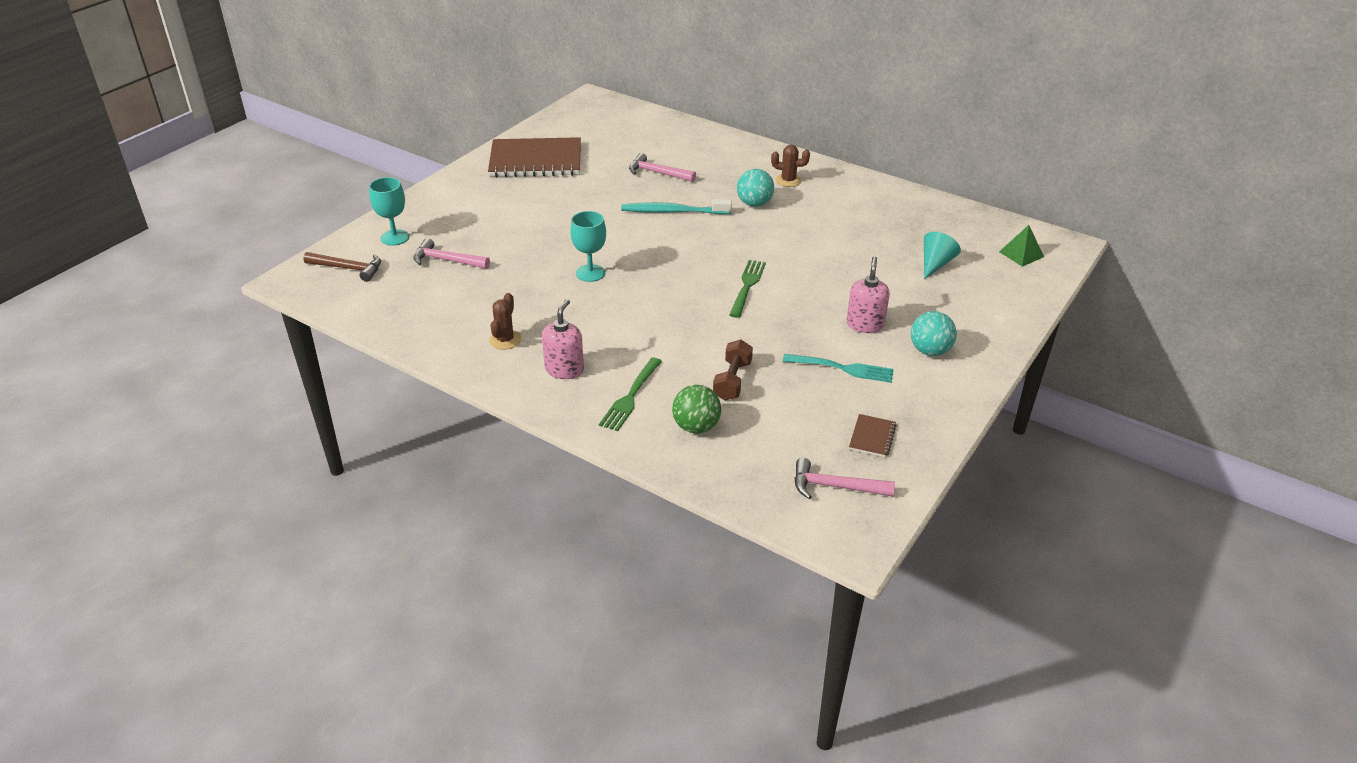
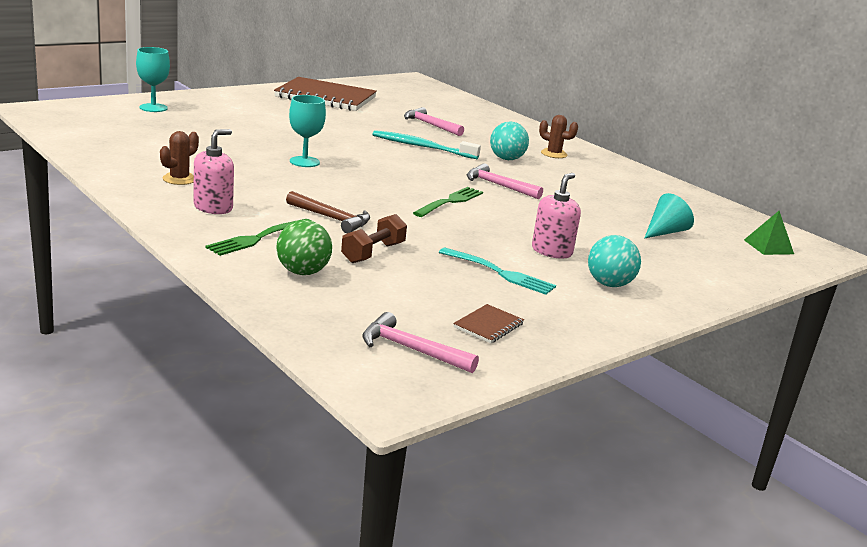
camera: 15 degrees right, 15 degrees down
brown hammer [303,252,381,282] -> brown hammer moved to [286,191,370,233]
pink hammer [413,238,490,269] -> pink hammer moved to [467,163,543,199]

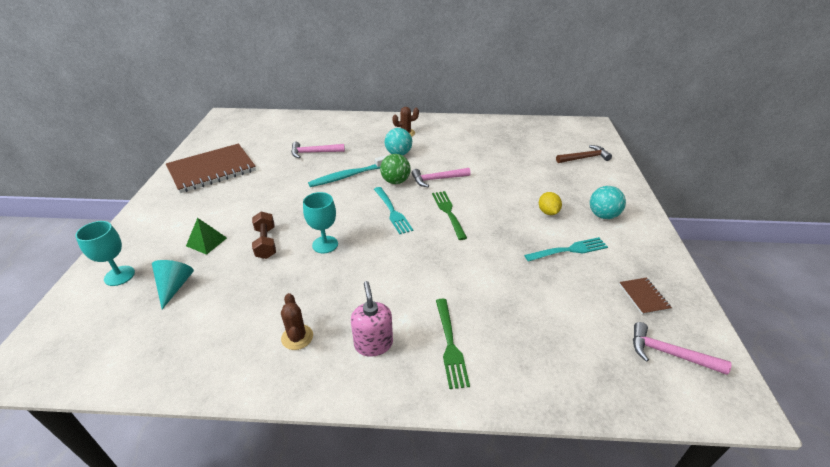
camera: 45 degrees left, 15 degrees up
green ball [276,220,332,275] -> green ball moved to [380,154,411,184]
brown hammer [286,191,370,233] -> brown hammer moved to [556,145,612,163]
brown dumbbell [341,214,407,263] -> brown dumbbell moved to [252,211,276,259]
pink hammer [362,312,479,373] -> pink hammer turned 45 degrees clockwise [633,322,731,375]
pink soap dispenser [532,173,581,258] -> yellow lemon [539,192,562,215]
turquoise cone [644,193,694,239] -> turquoise cone moved to [152,260,194,309]
green pyramid [744,211,794,255] -> green pyramid moved to [186,218,227,255]
none -> turquoise fork [374,187,413,234]

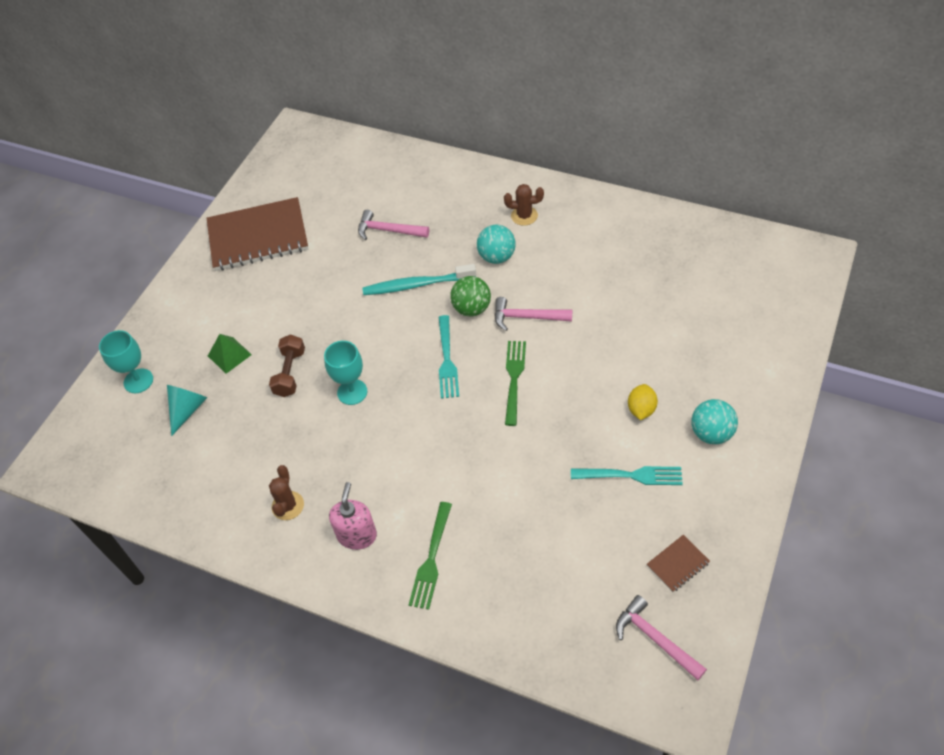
camera: 25 degrees right, 15 degrees up
brown hammer [556,145,612,163] -> none
brown notebook [619,277,672,315] -> brown notebook turned 45 degrees clockwise [647,535,710,592]

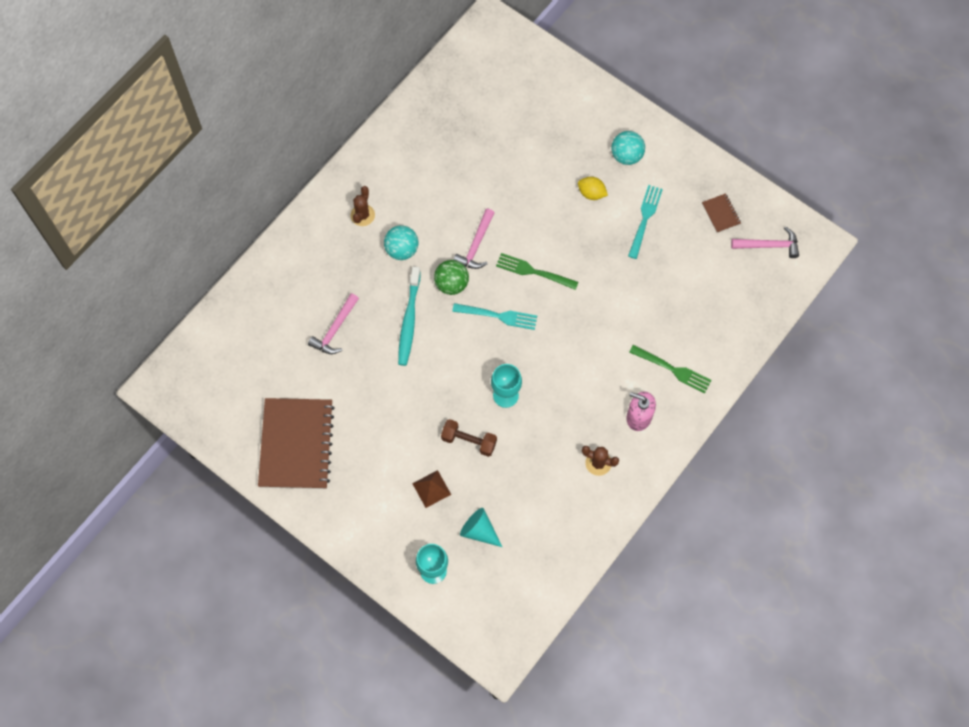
camera: 80 degrees left, 15 degrees up
green pyramid [208,334,252,374] -> brown pyramid [412,470,451,508]
pink hammer [616,595,707,680] -> pink hammer turned 150 degrees counterclockwise [731,227,799,258]

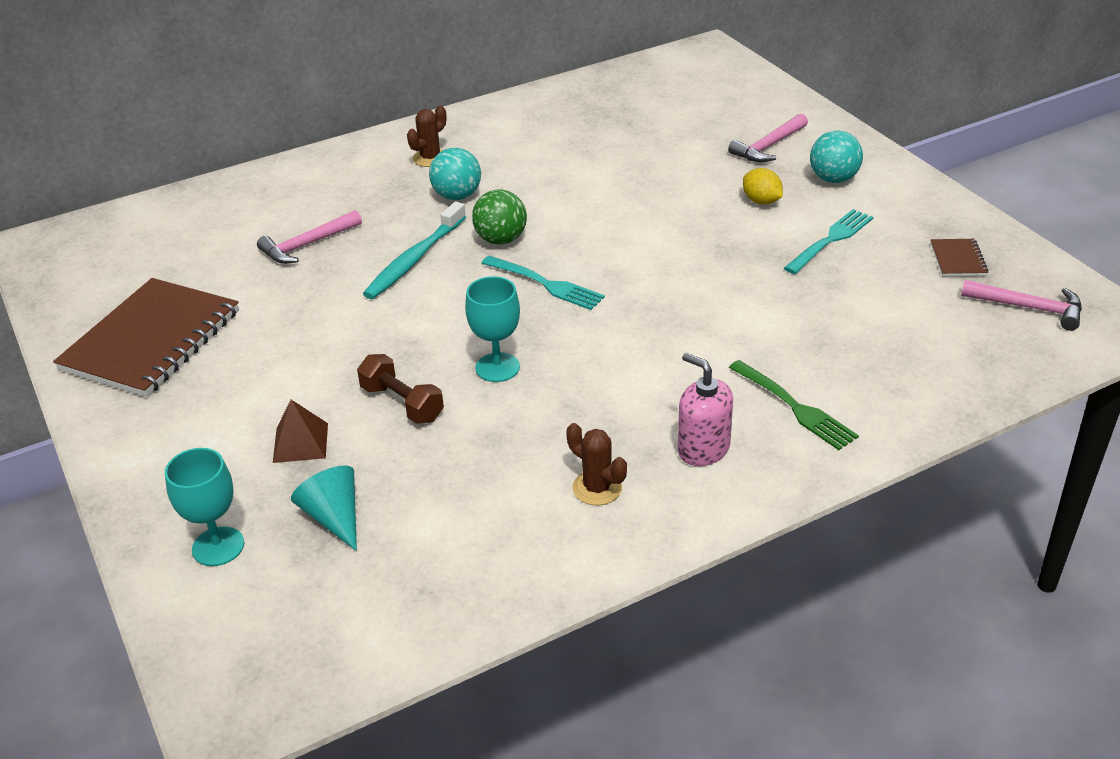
camera: 25 degrees right, 30 degrees down
pink hammer [454,209,495,269] -> pink hammer moved to [728,114,808,162]
green fork [496,253,578,290] -> none

